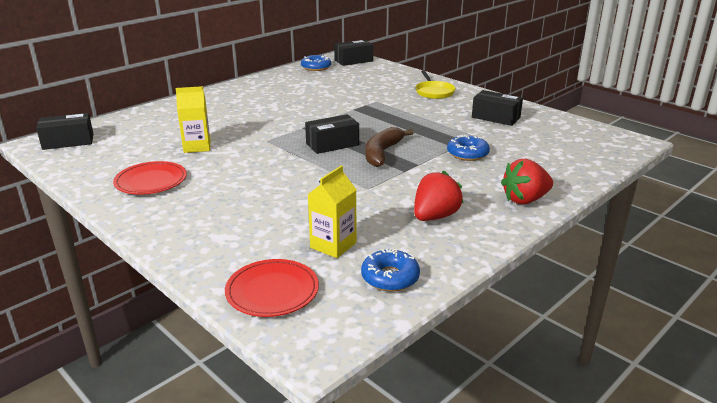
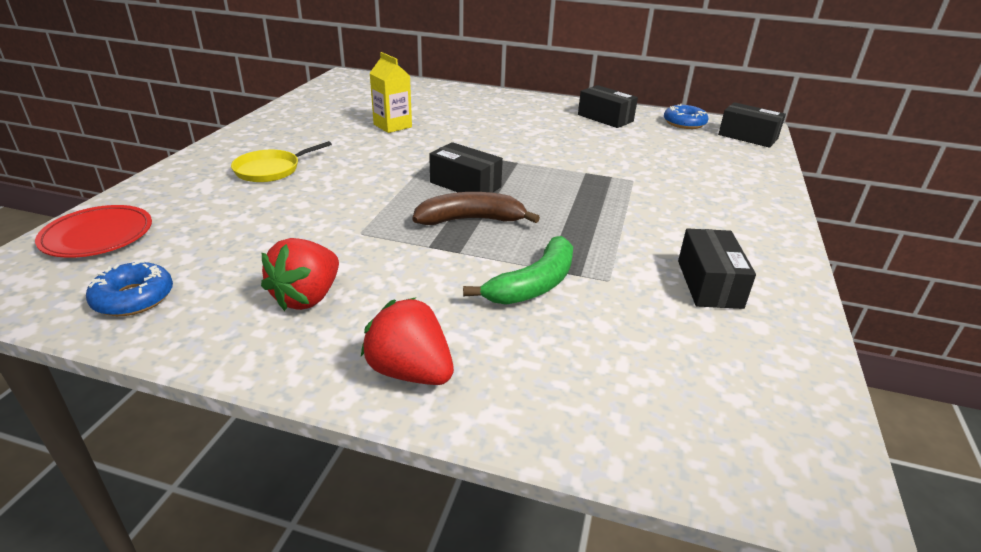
camera: 60 degrees right, 5 degrees up
black box [36,113,93,150] -> black box moved to [578,85,638,128]
red plate [113,161,187,195] -> none
yellow carton [307,166,356,258] -> none
red strawberry [414,171,464,221] -> red strawberry turned 105 degrees clockwise [261,238,339,311]
yellow pan [415,70,456,99] -> yellow pan moved to [231,141,332,182]
blue donut [447,134,490,161] -> green banana [463,236,573,305]

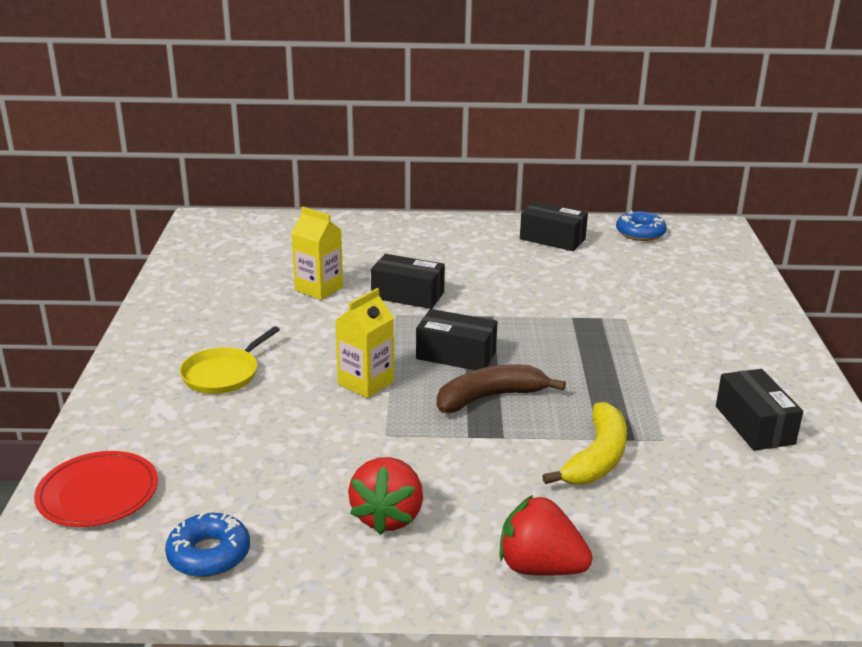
camera: 15 degrees left, 5 degrees down
green banana [463,236,573,305] -> yellow banana [542,402,627,485]
black box [718,102,786,148] -> black box moved to [371,254,445,309]
none -> yellow carton [335,288,394,398]

